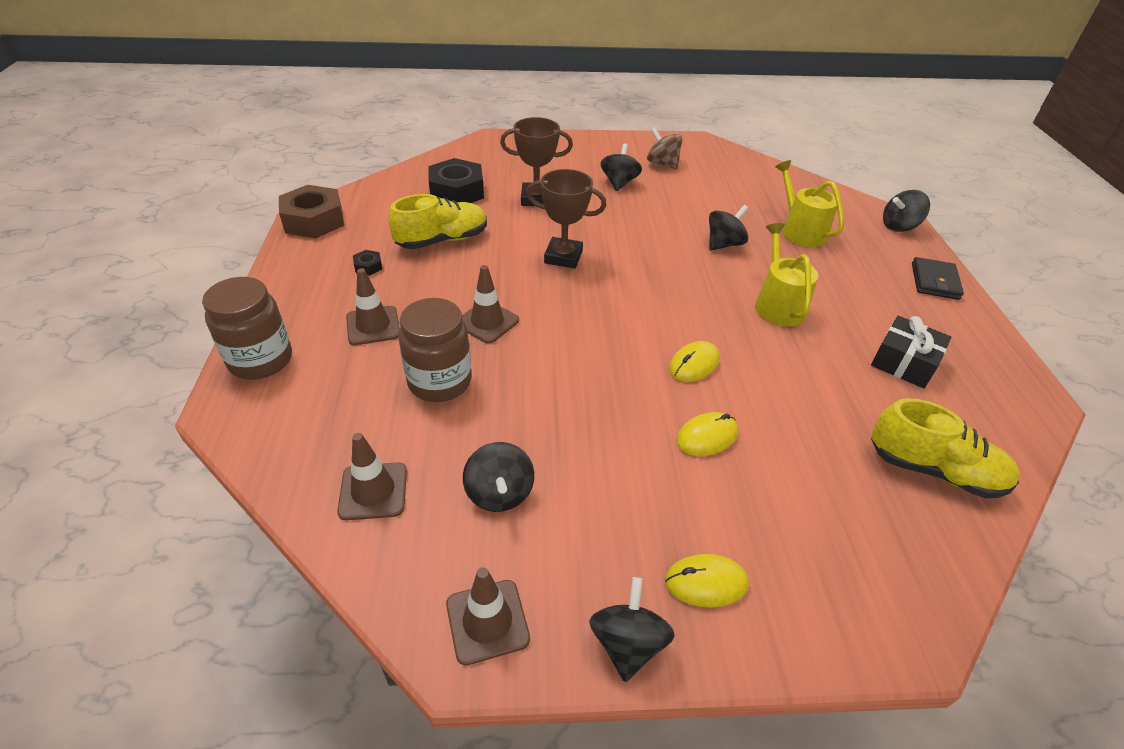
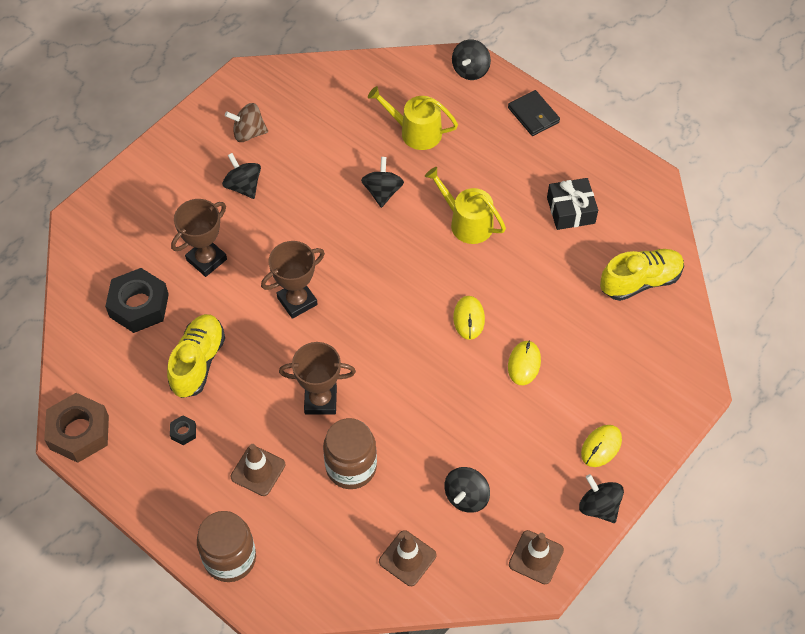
camera: 45 degrees left, 15 degrees up
brown traffic cone [462,265,519,344] -> brown trophy [279,342,356,414]
black spinning top [463,442,534,512] -> black spinning top turned 90 degrees clockwise [444,467,490,513]

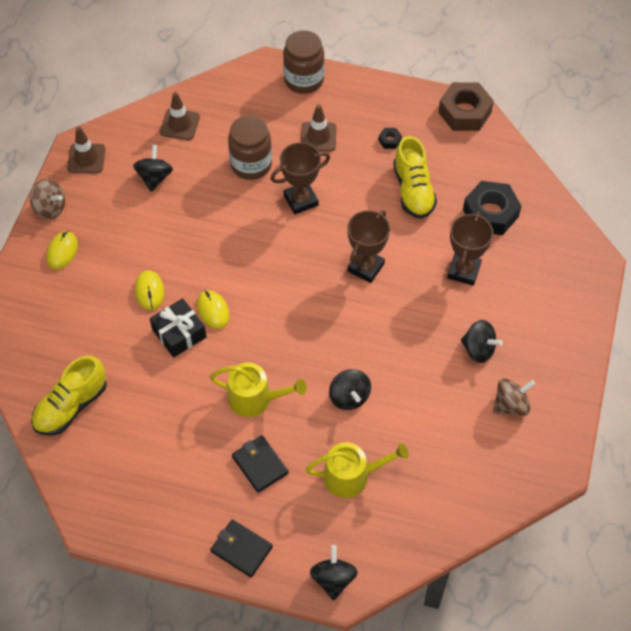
camera: 155 degrees right, 0 degrees up
black gift [547,178,598,230] -> black gift moved to [150,298,206,358]
black spinning top [579,474,624,523] -> brown spinning top [30,179,65,219]
none -> black wallet [232,435,288,493]

